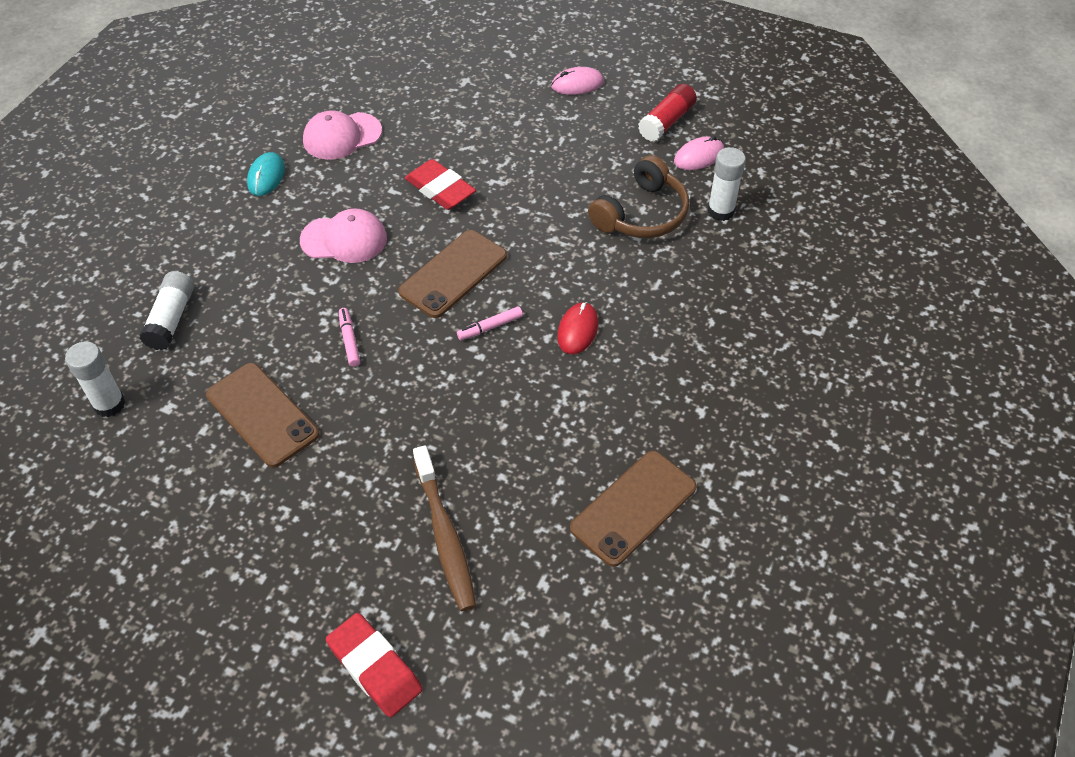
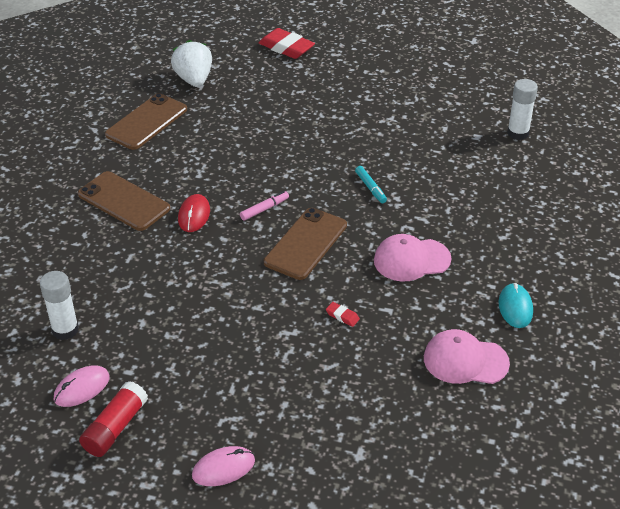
camera: 170 degrees right, 10 degrees down
white glue stick [139,271,194,350] -> none
brown phone [206,363,319,468] -> brown phone moved to [78,171,170,231]
pink cap [303,110,382,160] -> pink cap turned 135 degrees counterclockwise [424,329,510,384]
pink marker [339,308,360,367] -> turquoise marker [355,166,387,203]
red eraser [405,159,476,210] -> red eraser [326,302,360,327], size x0.44
brown toothbrush [413,445,476,611] -> none
brown headphones [588,155,689,238] -> none
none -> white strawberry [171,40,212,87]

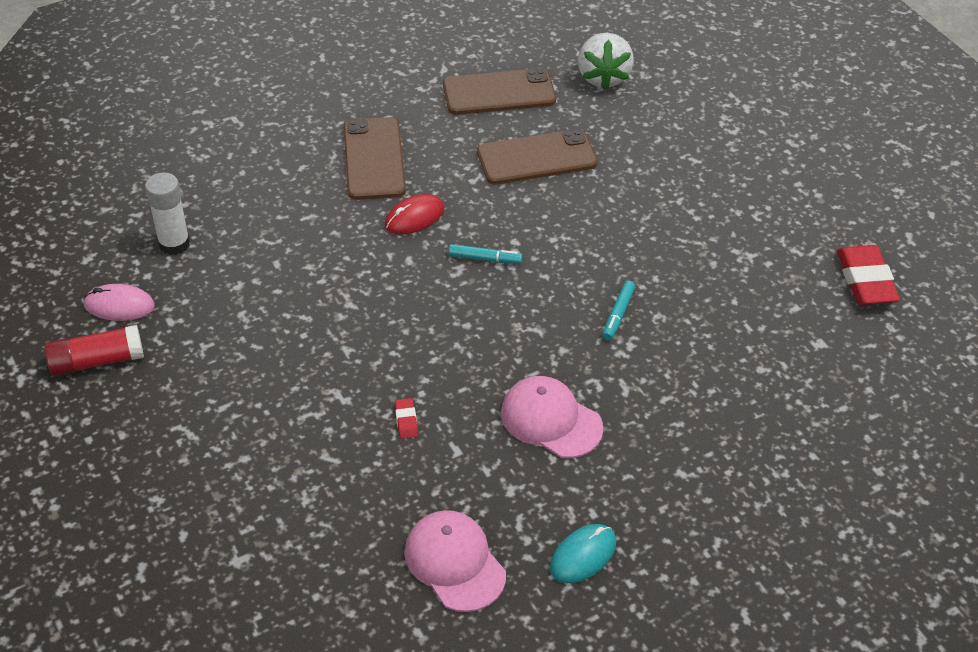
camera: 45 degrees right, 5 degrees up
white strawberry [171,40,212,87] -> white strawberry turned 150 degrees clockwise [578,33,634,90]
pink mouse [192,446,255,486] -> none
pink marker [240,191,289,221] -> turquoise marker [449,244,522,264]
red eraser [259,28,315,59] -> red eraser moved to [837,245,900,305]
brown phone [264,208,347,280] -> brown phone moved to [477,129,598,185]
white glue stick [507,79,538,140] -> none

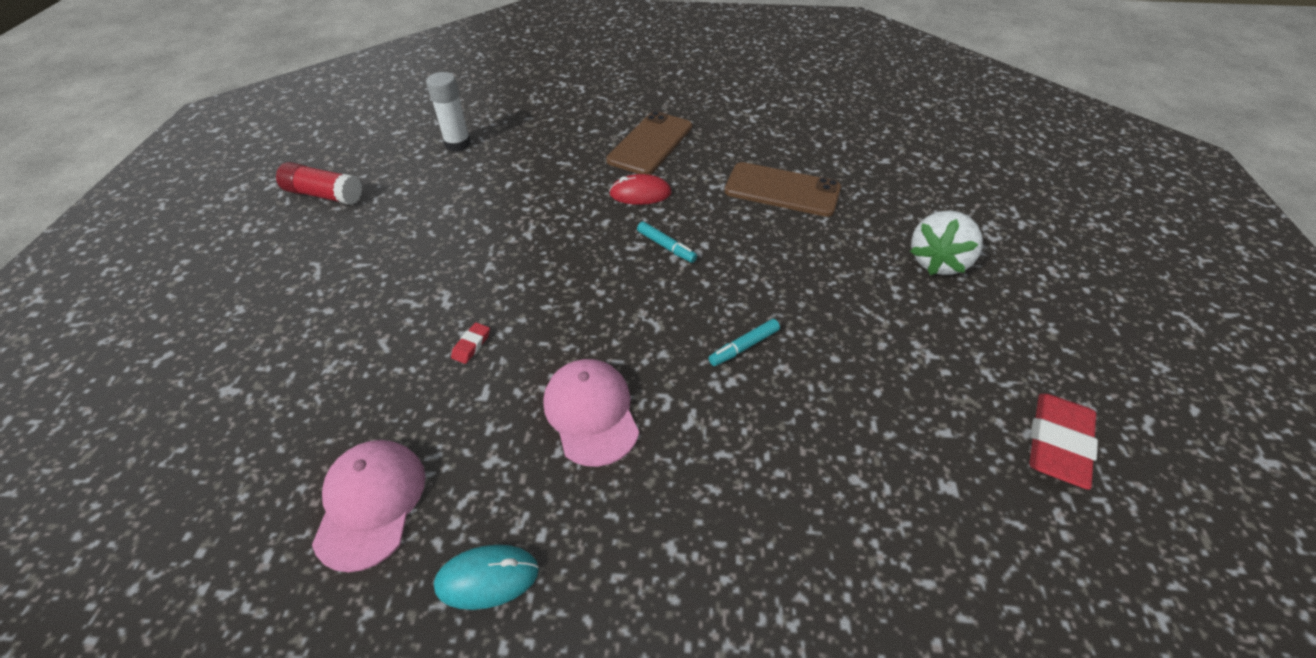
camera: 35 degrees right, 0 degrees up
pink mouse [83,284,155,321] -> none
brown phone [443,68,556,115] -> none
white strawberry [578,33,634,90] -> white strawberry moved to [910,210,983,275]

